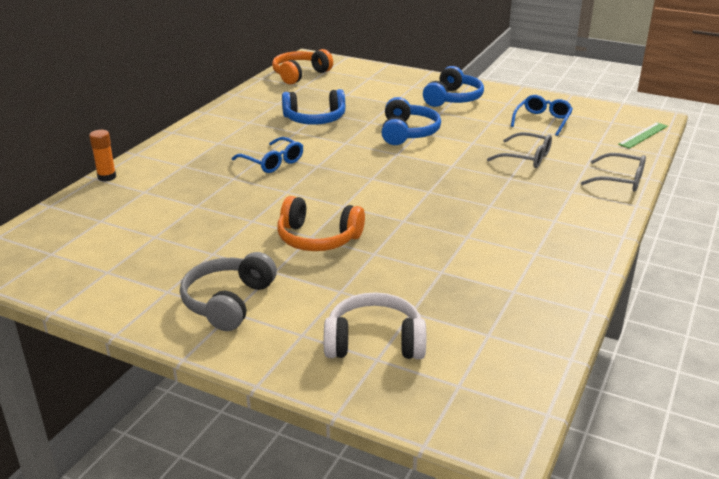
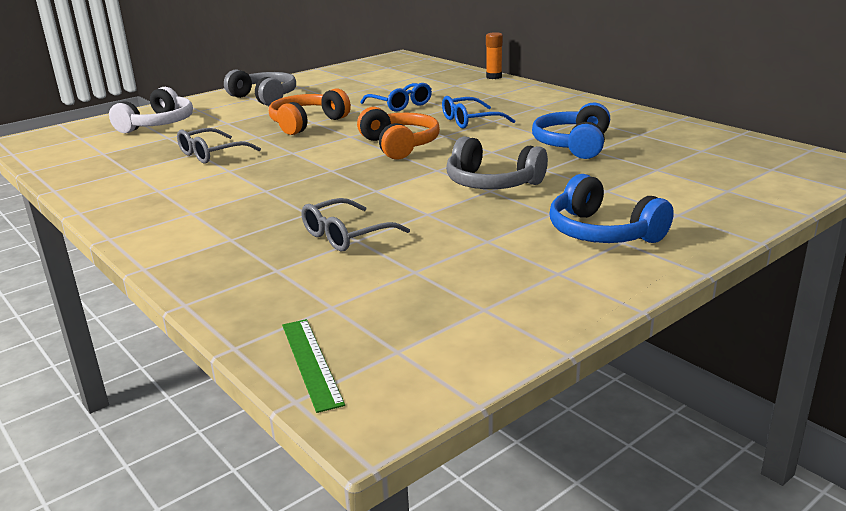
camera: 115 degrees right, 5 degrees down
orange headphones [272,49,333,85] -> orange headphones moved to [357,107,440,160]
blue headphones [381,97,441,145] -> grey headphones [446,136,548,189]
blue glasses [511,95,573,136] -> blue glasses moved to [360,83,432,112]
grey glasses [581,153,646,192] -> grey glasses moved to [177,128,261,164]

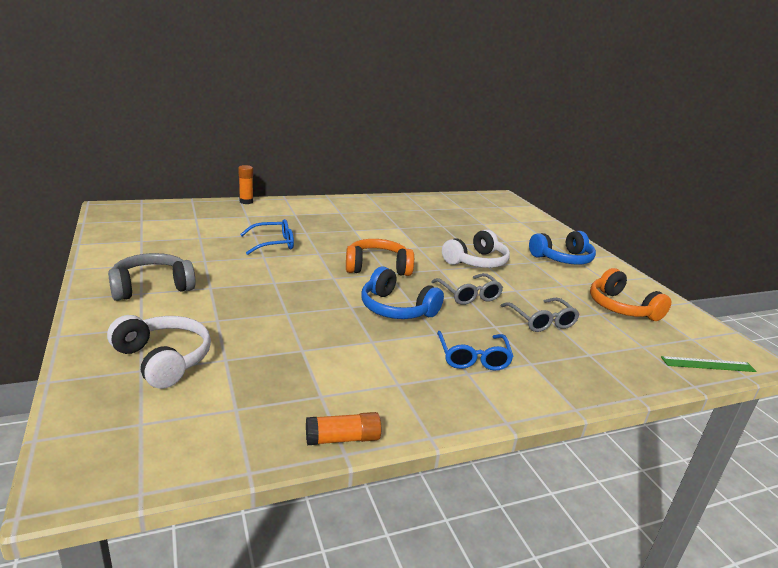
camera: 75 degrees left, 0 degrees up
grey glasses [177,128,261,164] -> grey glasses moved to [431,273,503,305]
orange headphones [269,89,351,135] -> orange headphones moved to [590,268,671,321]
blue glasses [442,96,516,129] -> blue glasses moved to [437,331,514,371]
grey headphones [446,136,548,189] -> white headphones [442,229,510,268]
blue headphones [532,102,610,159] -> blue headphones moved to [361,266,444,319]
none -> orange glue stick [306,412,381,445]

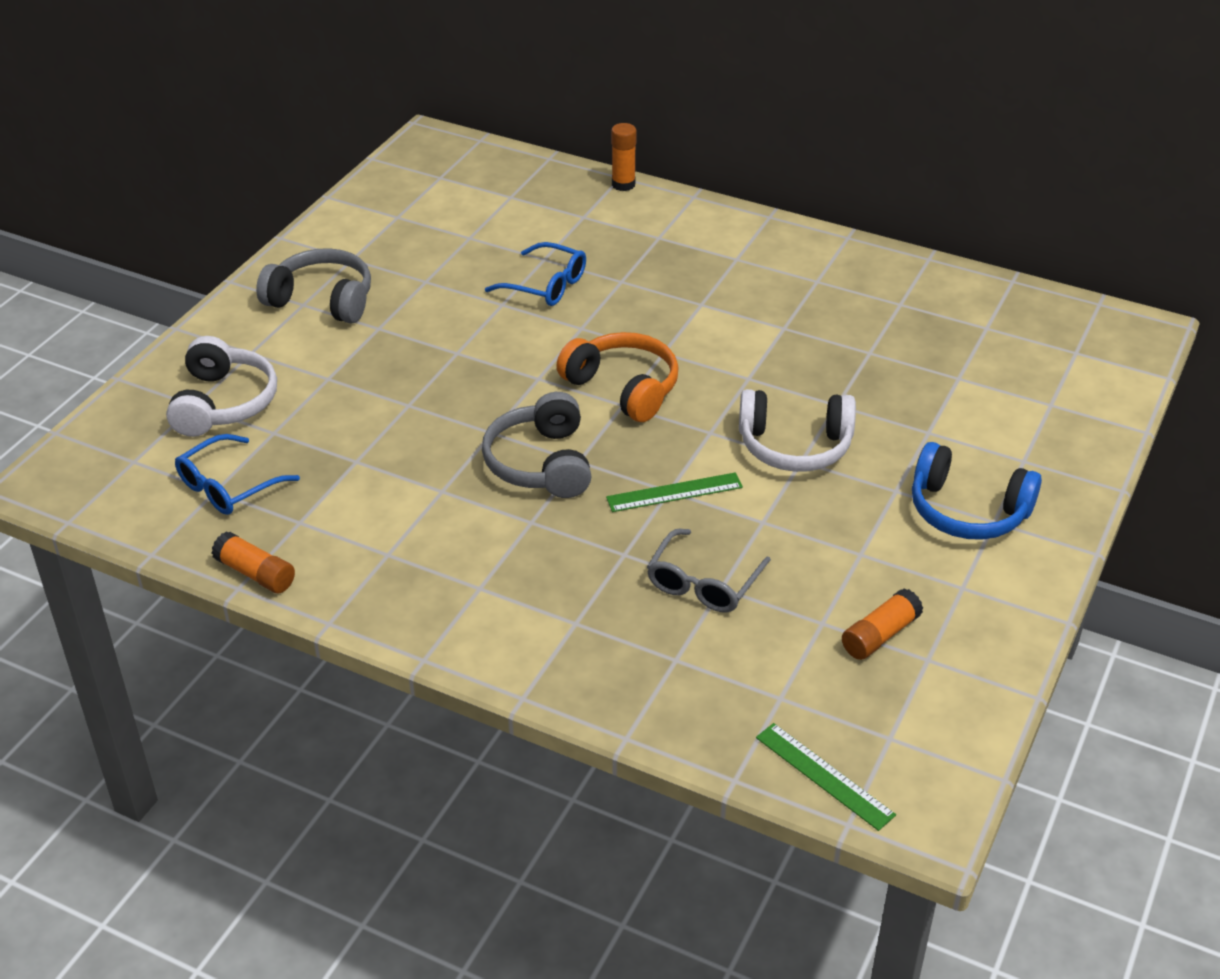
camera: 50 degrees right, 15 degrees up
blue headphones [361,266,444,319] -> grey headphones [482,392,592,498]
grey glasses [431,273,503,305] -> green ruler [606,473,743,512]
blue glasses [437,331,514,371] -> blue glasses moved to [175,434,300,515]
orange headphones [590,268,671,321] -> orange glue stick [842,588,923,660]

